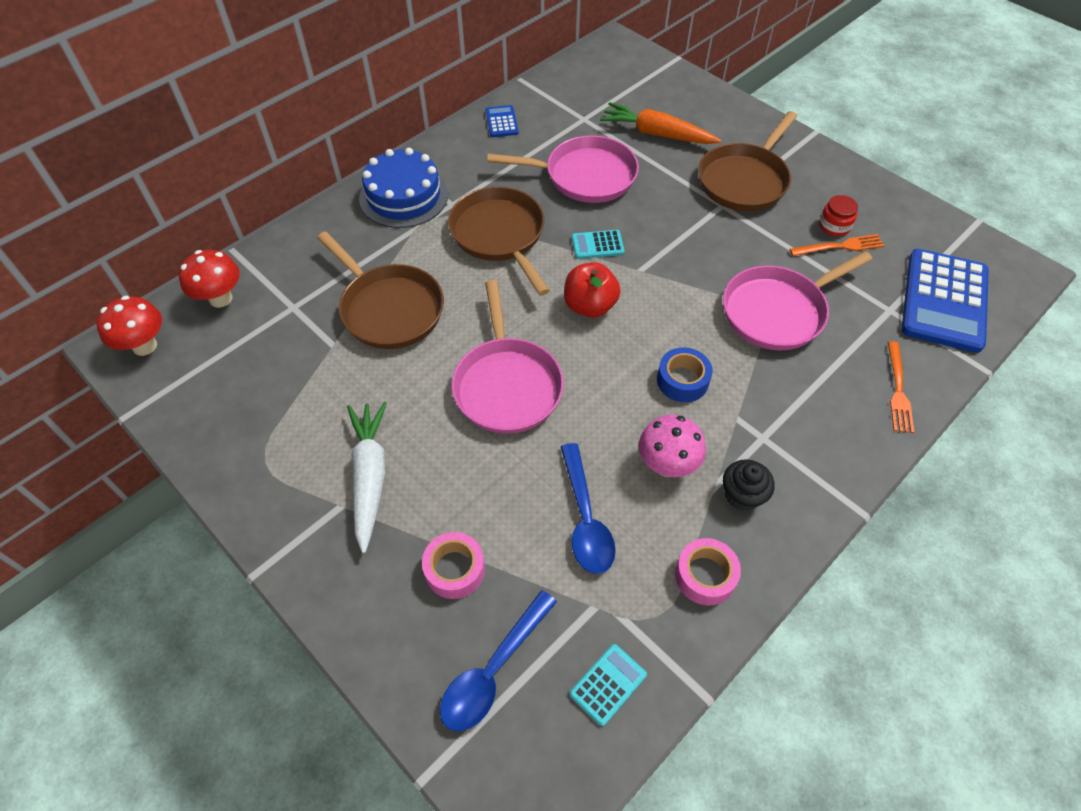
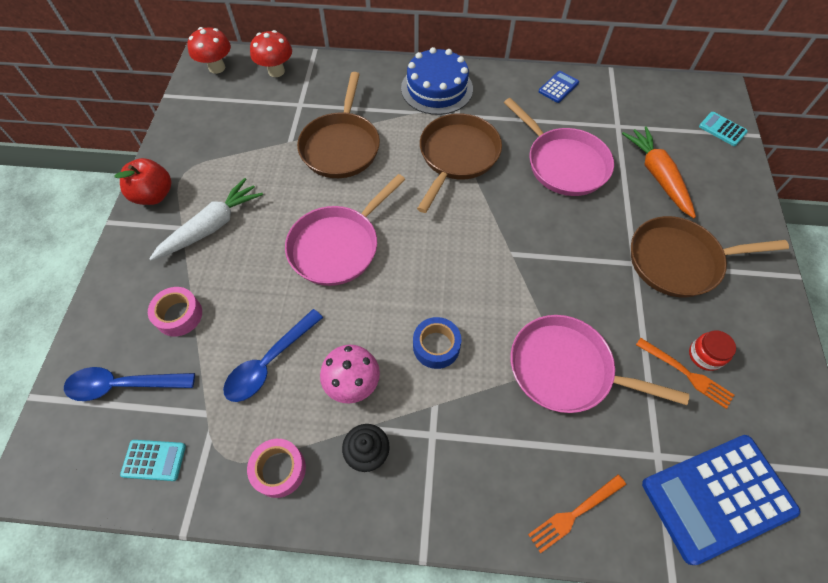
camera: 50 degrees right, 5 degrees up
red apple [564,262,621,318] -> red apple moved to [114,158,171,205]
turquoise calculator [572,230,625,259] -> turquoise calculator moved to [699,112,748,146]

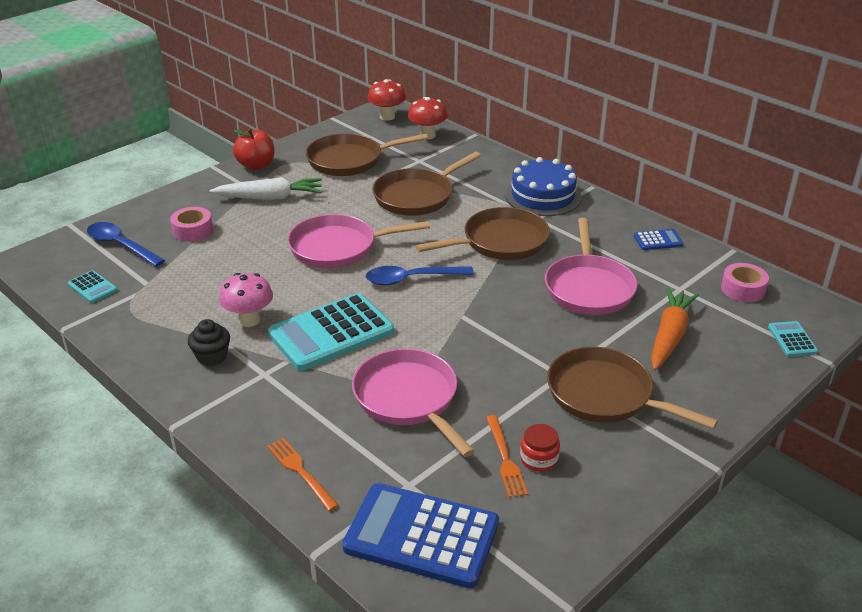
camera: 40 degrees right, 25 degrees down
blue spoon [223,309,323,402] -> blue spoon moved to [366,266,474,285]
pink tape [247,439,306,498] -> pink tape moved to [721,263,769,302]
blue tape [413,317,461,369] -> turquoise calculator [268,293,394,371]
orange fork [528,474,626,553] -> orange fork turned 45 degrees clockwise [267,438,339,511]
none -> brown pan [306,134,428,176]

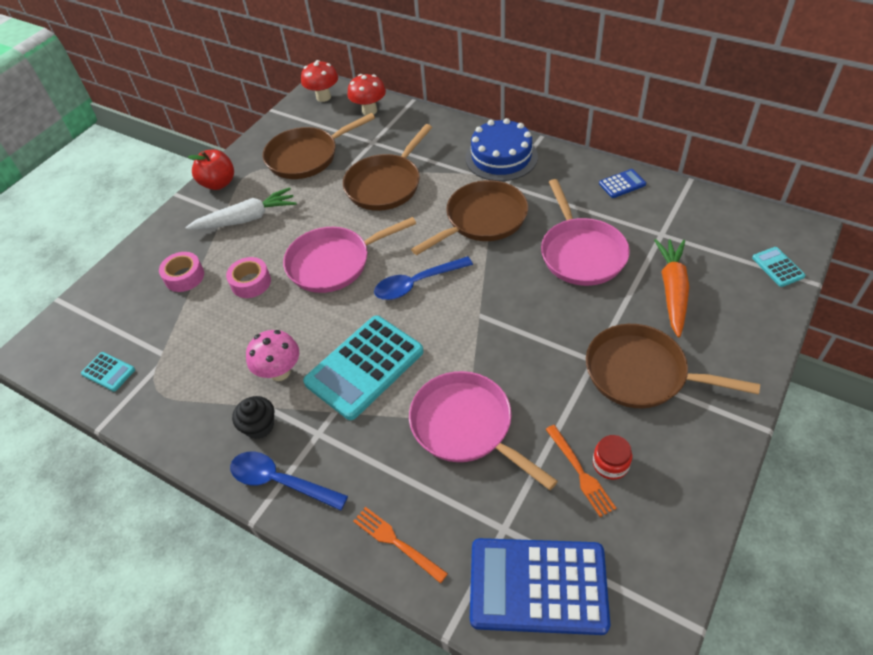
camera: 10 degrees left, 15 degrees up
blue spoon [87,222,165,267] -> blue spoon moved to [230,452,348,510]
pink tape [721,263,769,302] -> pink tape moved to [226,257,271,298]

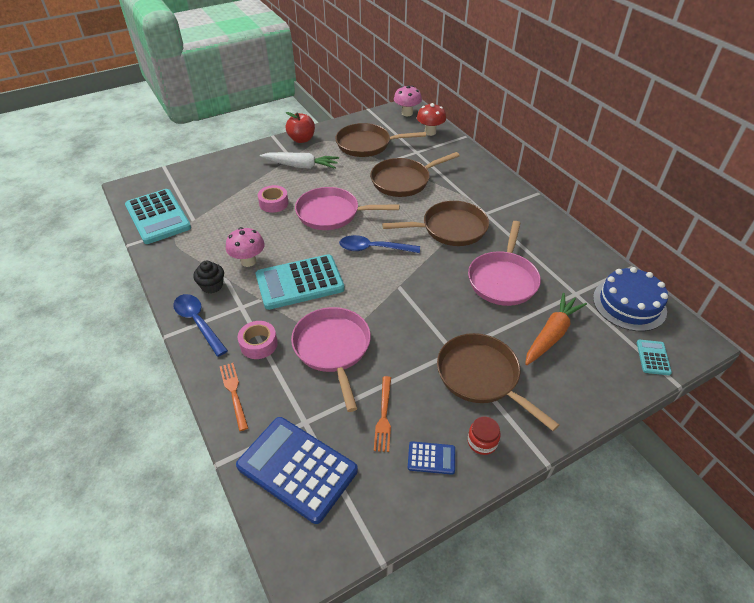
camera: 25 degrees right, 5 degrees down
turquoise calculator [81,352,135,392] -> turquoise calculator [125,189,191,244], size x2.23
pink tape [159,252,204,292] -> pink tape moved to [238,321,278,359]
red mushroom [301,60,338,102] -> pink mushroom [394,85,422,116]
blue cake [465,118,538,181] -> blue cake moved to [593,267,668,331]
red jar [593,435,632,480] -> red jar moved to [467,417,501,455]
blue calculator [599,169,646,198] -> blue calculator moved to [408,441,455,475]

